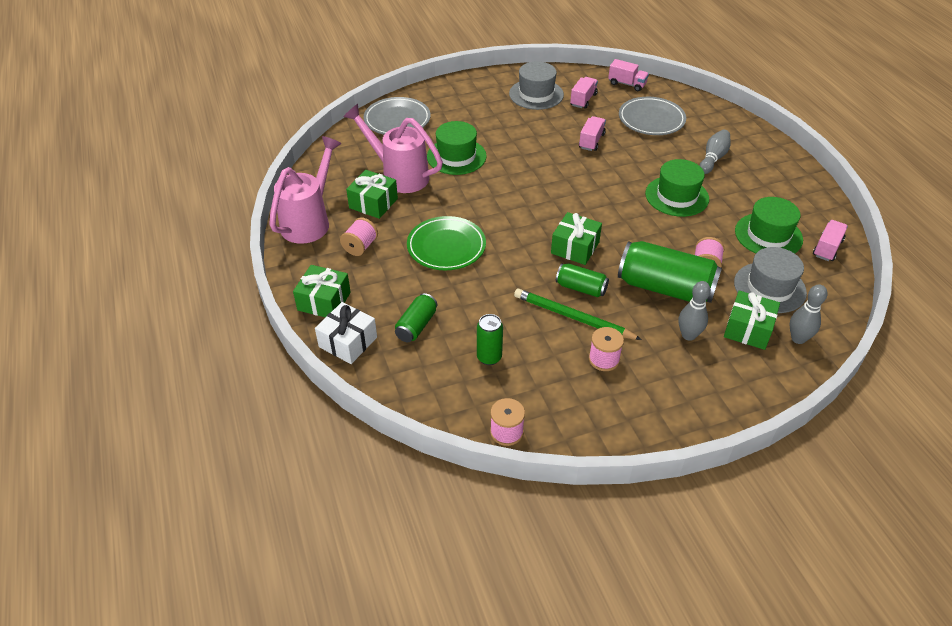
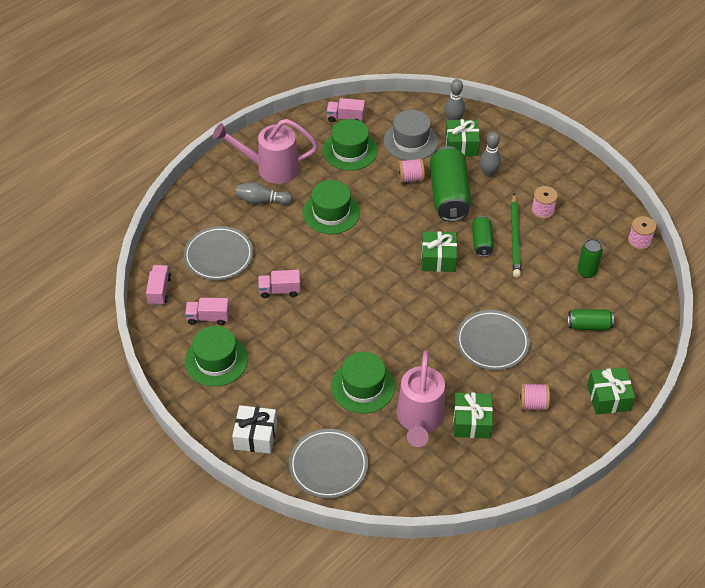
camera: 115 degrees left, 5 degrees up
pink watering can [269,136,341,244] -> pink watering can moved to [213,119,318,184]
white gift [315,302,377,364] -> white gift moved to [232,405,277,454]
green plate [407,216,486,270] -> grey plate [456,310,530,370]
grey hat [509,62,564,110] -> green hat [185,326,248,387]

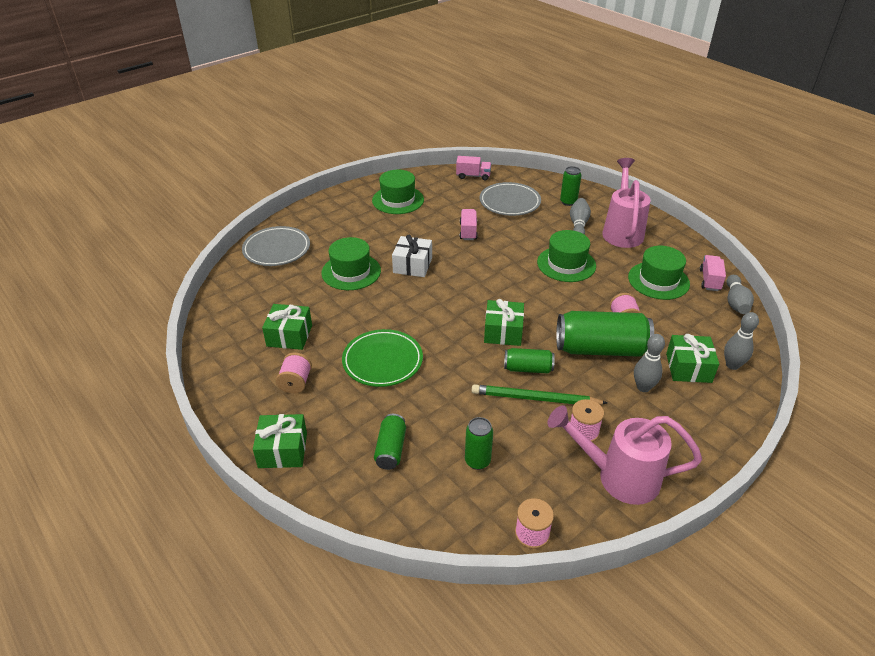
camera: 95 degrees right, 10 degrees down
pink truck [185,298,230,325] -> none
white gift [232,405,277,454] -> white gift moved to [392,235,432,277]
grey hat [384,110,438,160] -> none
pink watering can [397,350,445,447] -> pink watering can moved to [548,405,702,505]
grey plate [456,310,530,370] -> green plate [342,329,423,387]
none -> green can [560,166,582,206]
none -> grey bowling pin [726,275,754,314]

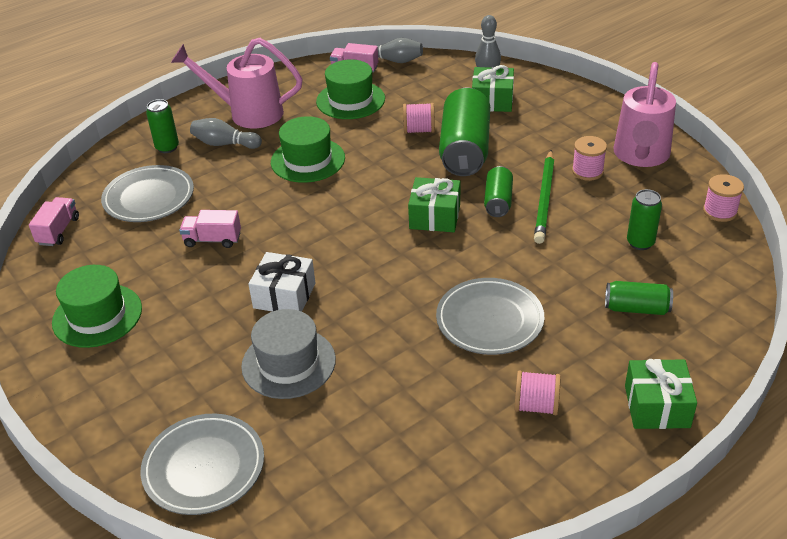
camera: 85 degrees left, 0 degrees up
green gift [262,304,312,350] -> none
green hat [321,237,381,290] -> grey hat [241,309,336,399]
green plate [342,329,423,387] -> grey plate [436,278,544,355]
grey bowling pin [634,334,665,392] -> none

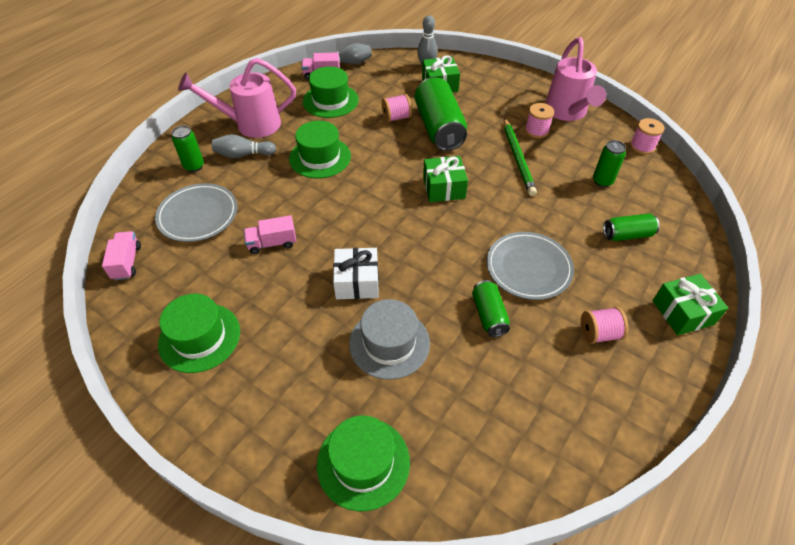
camera: 20 degrees left, 10 degrees up
grey plate [141,414,264,515] -> green hat [317,415,410,511]
green can [484,166,513,217] -> green can moved to [472,280,510,337]

